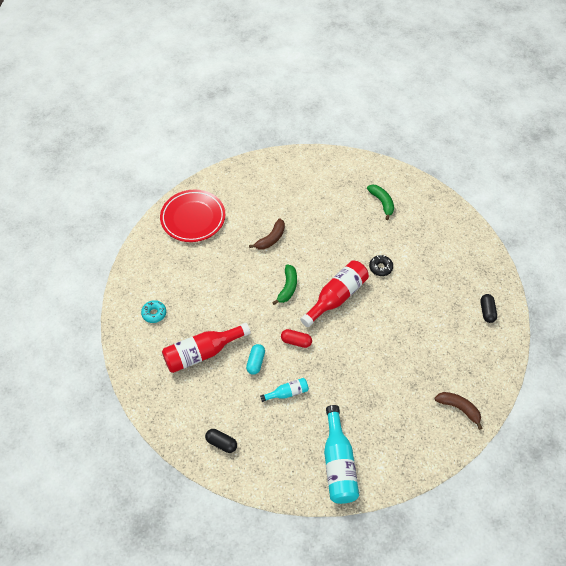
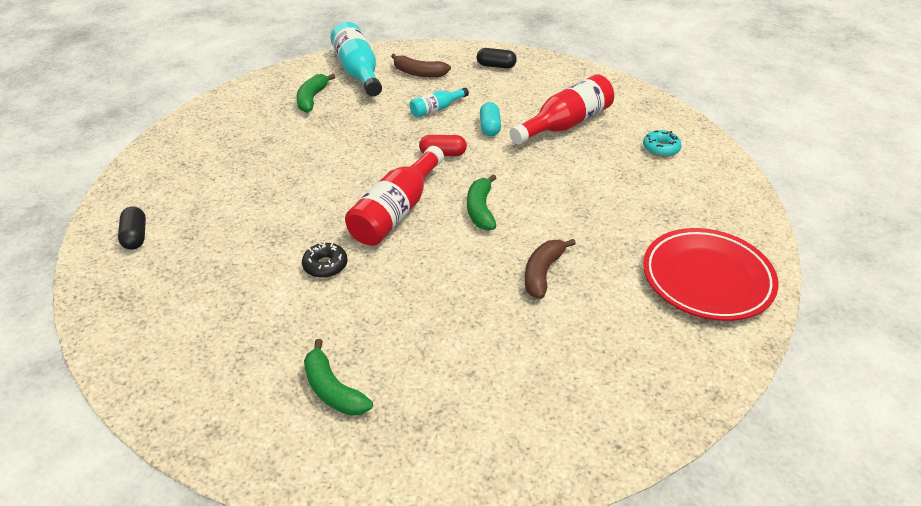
camera: 165 degrees right, 15 degrees down
brown banana [435,392,482,430] -> brown banana moved to [391,54,451,77]
none -> green banana [297,74,335,113]

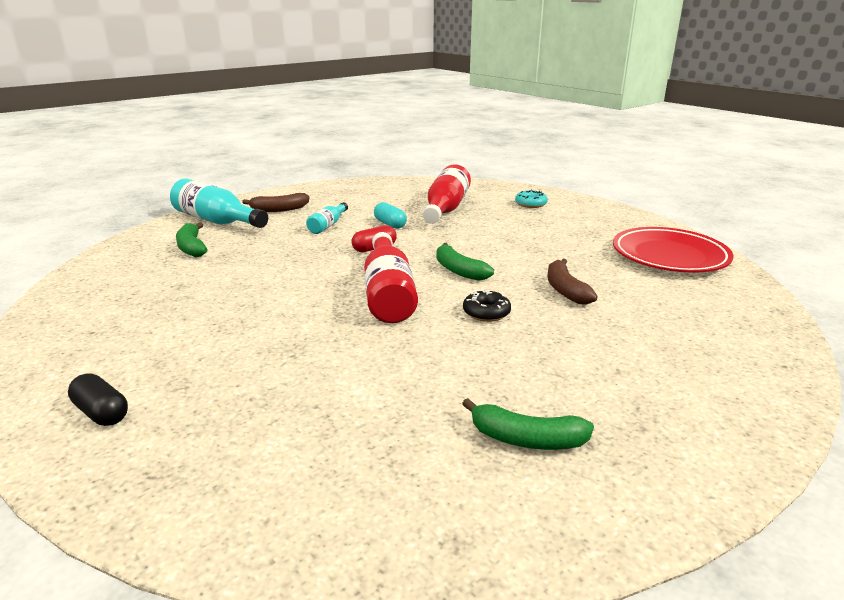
camera: 35 degrees left, 15 degrees down
black donut [302,242,348,278] -> black donut moved to [463,290,511,322]
black capsule [477,48,517,68] -> none

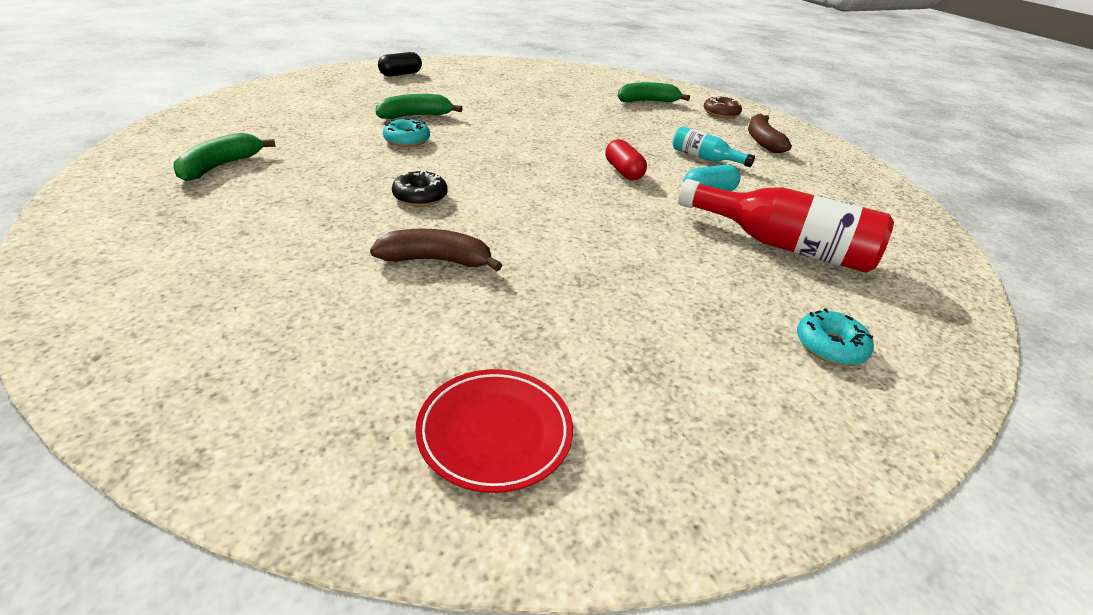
camera: 100 degrees right, 10 degrees up
turquoise bottle [170,179,268,228] -> brown donut [704,96,742,118]
red bottle [364,232,418,323] -> none
green banana [436,243,494,281] -> green banana moved to [376,94,463,119]
red plate [613,227,733,273] -> red plate [415,369,573,493], size x0.61
none -> turquoise donut [383,118,430,147]

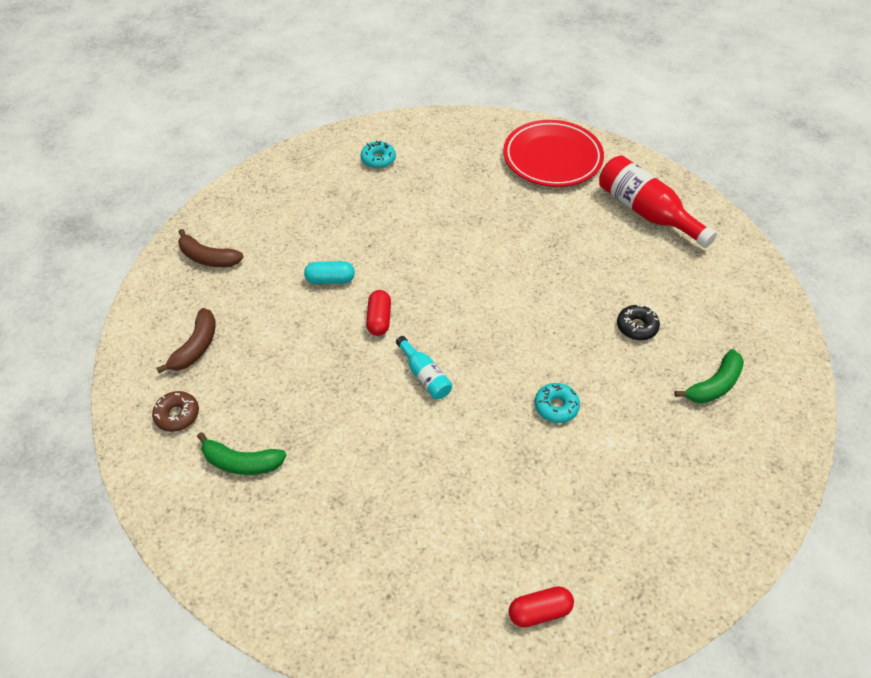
camera: 155 degrees left, 15 degrees up
brown banana [370,229,502,271] -> brown banana moved to [178,229,244,267]
green banana [376,94,463,119] -> none
black capsule [378,52,422,76] -> red capsule [509,586,574,628]
black donut [392,170,448,206] -> black donut moved to [617,305,660,340]
red plate [415,369,573,493] -> red plate [503,120,604,187], size x1.63
turquoise bottle [673,126,755,167] -> turquoise bottle moved to [396,336,452,399]
red bottle [678,179,894,273] -> red bottle moved to [599,155,717,248]

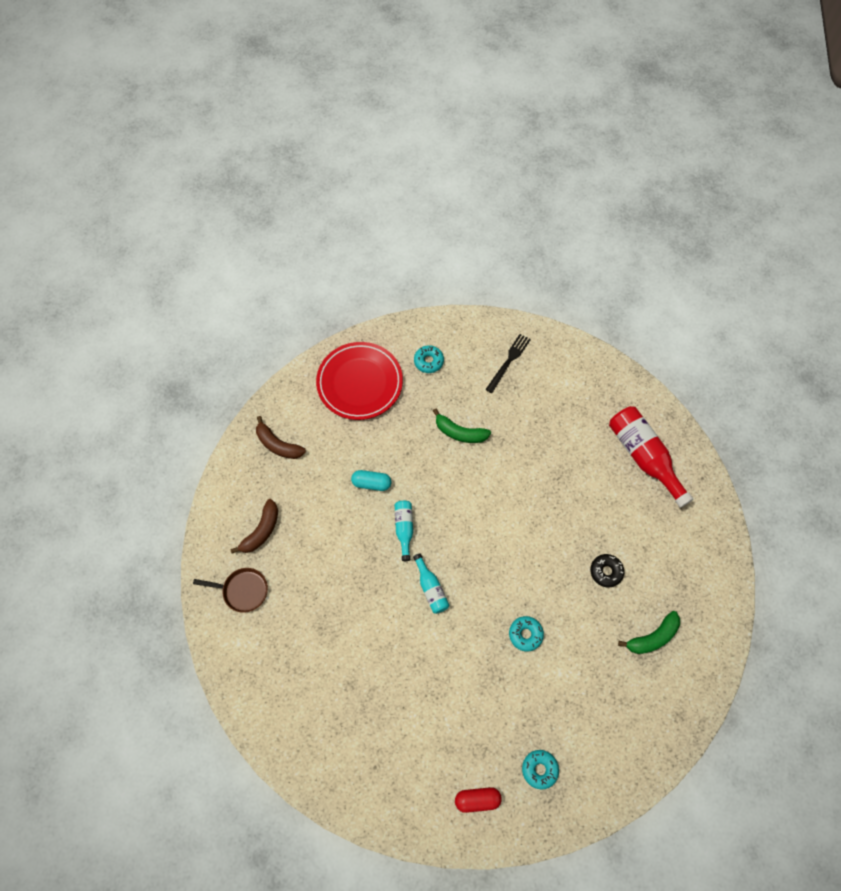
camera: 10 degrees right, 15 degrees up
brown donut [152,391,199,432] -> brown pan [193,568,268,613]
green banana [197,432,287,475] -> green banana moved to [433,409,491,443]
red capsule [366,290,391,336] -> turquoise bottle [394,501,413,561]
red plate [503,120,604,187] -> red plate moved to [316,342,403,420]
none -> black fork [485,334,531,393]
none -> turquoise donut [522,750,559,790]

